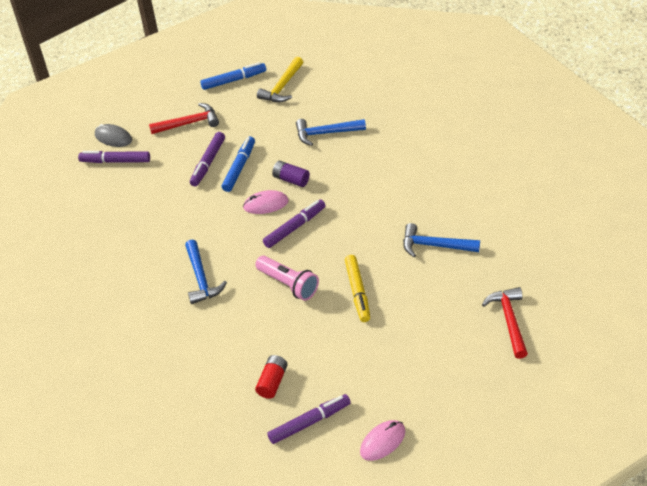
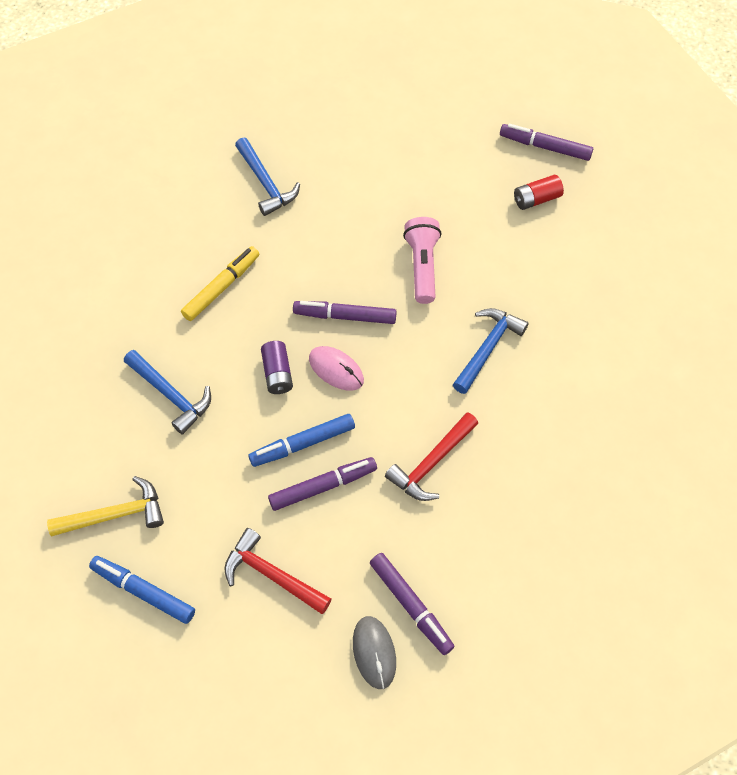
camera: 135 degrees left, 15 degrees up
yellow marker [345,255,370,322] -> yellow marker moved to [181,246,259,321]
pink mouse [360,420,405,461] -> none
red hammer [482,287,528,359] -> red hammer moved to [385,412,478,501]

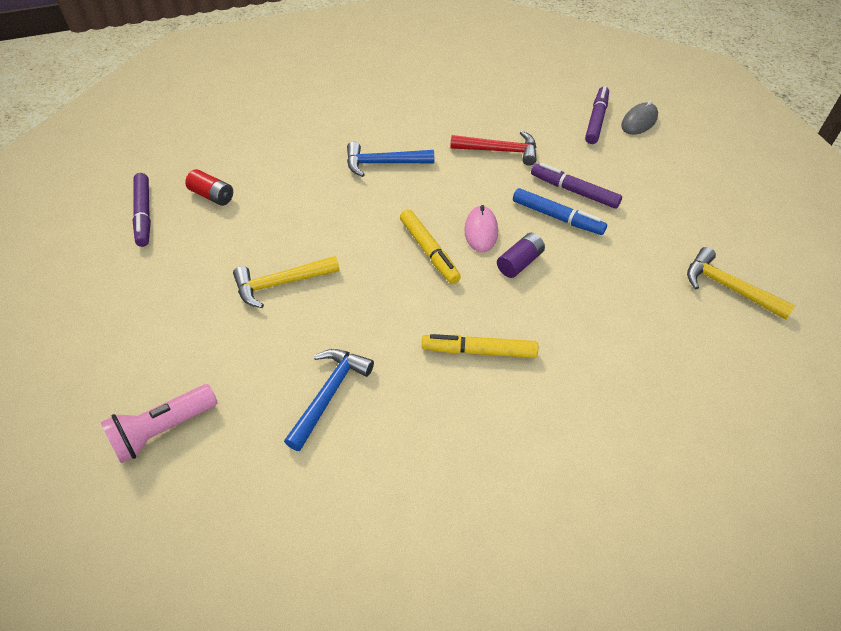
camera: 125 degrees left, 10 degrees down
blue marker [89,556,195,624] -> none
blue hammer [124,350,211,435] -> none
red hammer [225,528,332,614] -> none
purple marker [293,301,397,324] -> yellow marker [400,209,461,284]
pink flashlight [403,217,441,304] -> pink flashlight moved to [100,384,218,463]
none -> yellow hammer [233,256,340,308]

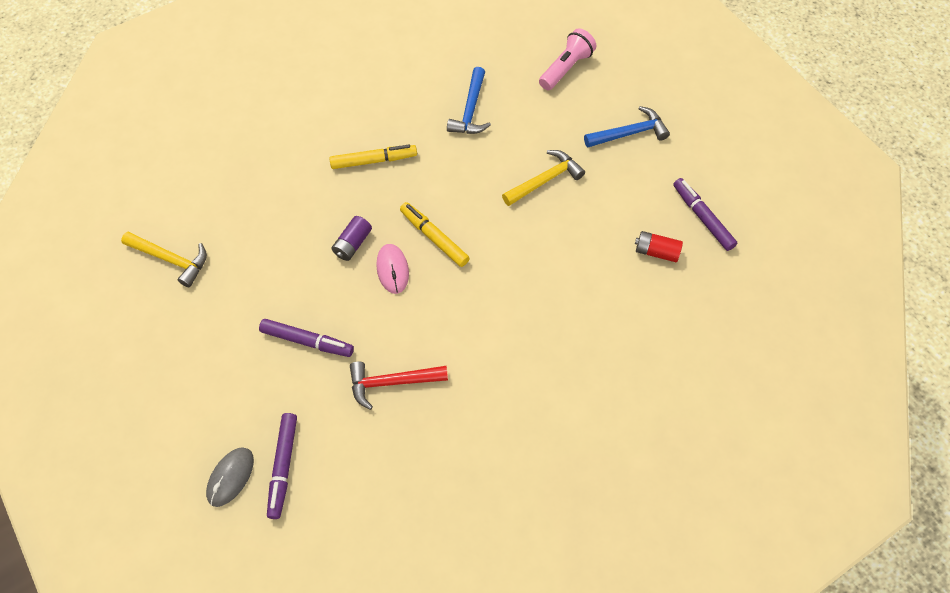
camera: 165 degrees right, 10 degrees up
blue hammer [347,142,434,177] -> blue hammer moved to [584,106,670,147]
blue marker [513,188,607,235] -> none

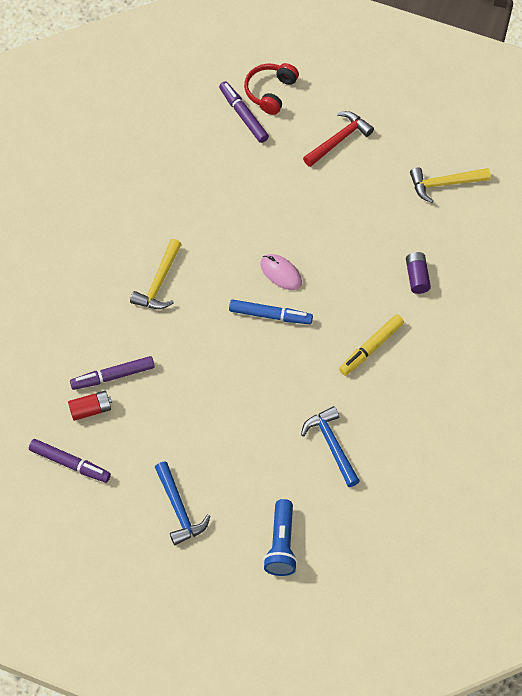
camera: 145 degrees right, 0 degrees up
grey mouse [206,447,254,507] -> red headphones [244,63,299,115]
purple marker [259,319,354,357] -> purple marker moved to [70,356,155,390]
purple battery [331,216,372,261] -> purple battery moved to [406,252,431,294]
red hammer [350,362,448,410] -> red hammer moved to [303,111,374,167]
yellow marker [400,202,470,267] -> blue marker [229,299,313,324]
yellow hammer [502,150,585,206] -> yellow hammer moved to [130,239,182,309]
pink flashlight [539,28,596,90] -> blue flashlight [263,499,298,576]
blue hammer [584,106,670,147] -> blue hammer turned 60 degrees counterclockwise [155,461,210,545]

